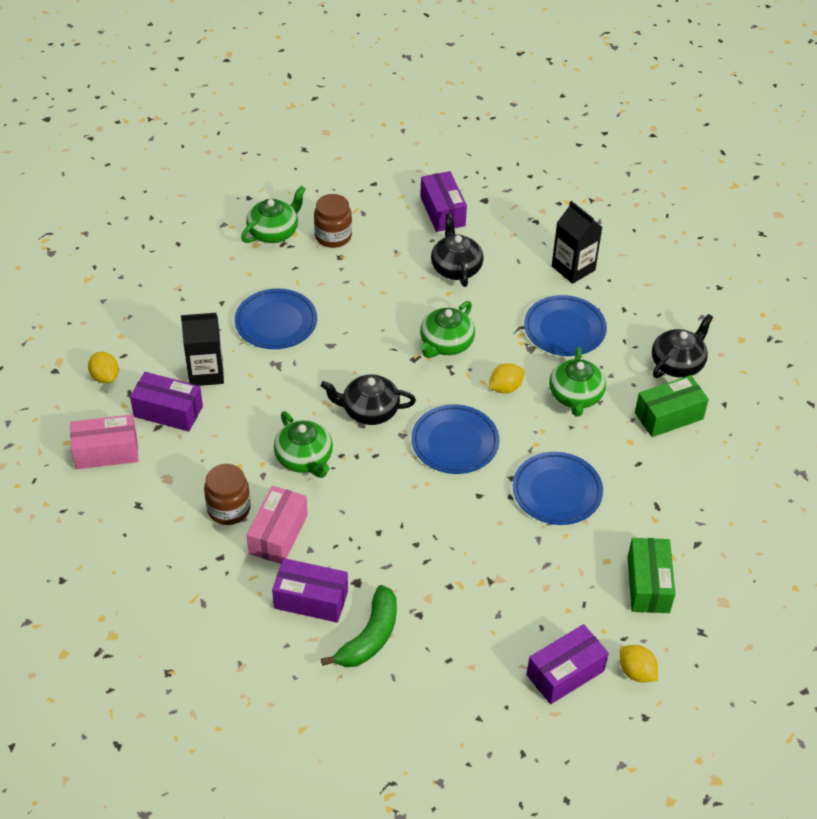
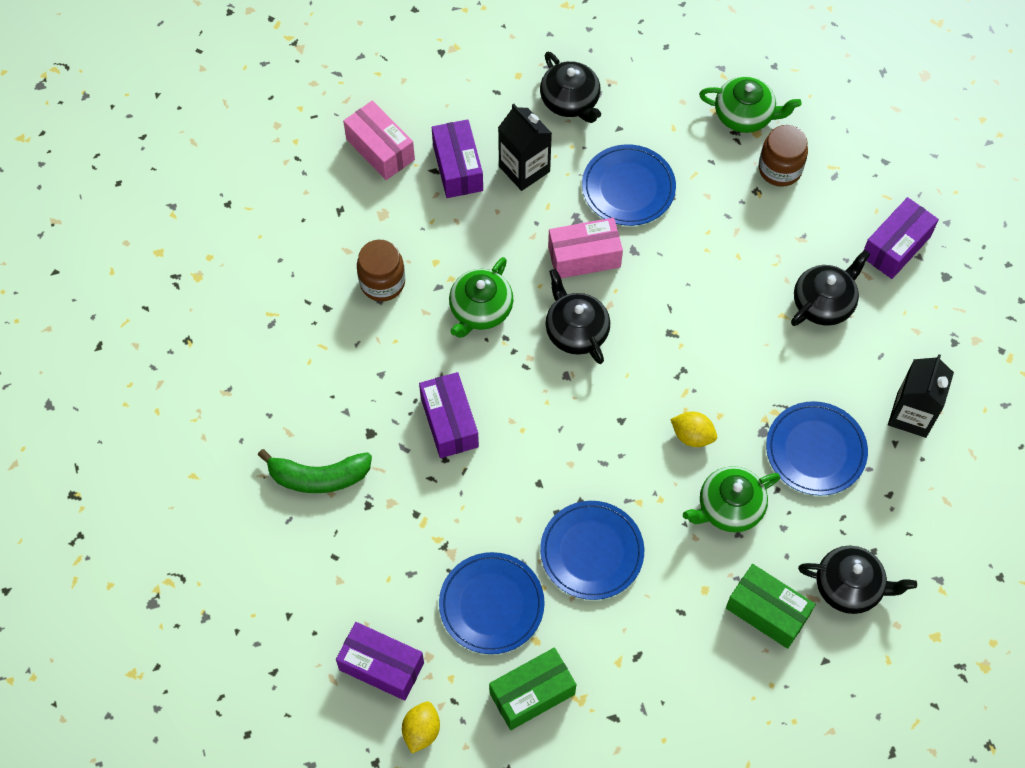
camera: 60 degrees right, 15 degrees up
yellow lemon [88,352,119,383] -> none
pink box [247,486,308,564] -> pink box moved to [548,218,623,278]
purple box [272,558,348,623] -> purple box moved to [419,372,479,458]
blue plate [411,404,499,474] -> blue plate moved to [439,552,545,654]
green teapot [420,301,475,358] -> none
none -> black teapot [540,52,601,123]

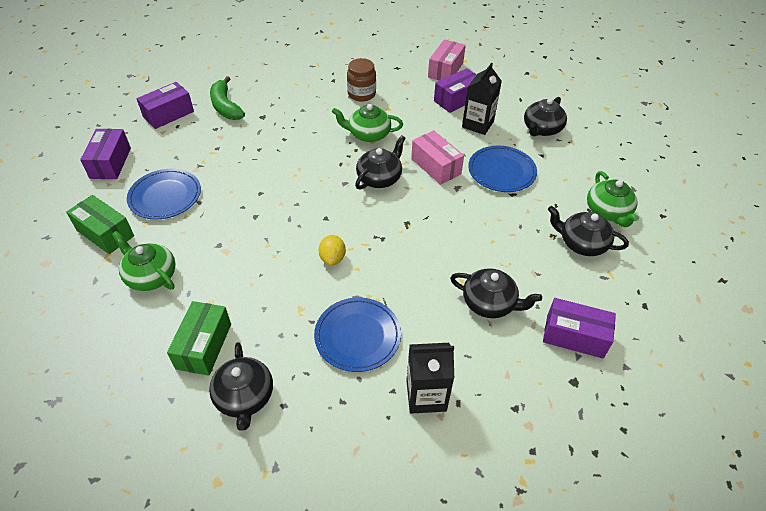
camera: 65 degrees right, 15 degrees down
yellow lemon [402,702,440,753] -> none
purple box [419,372,479,458] -> purple box moved to [136,82,194,129]
blue plate [540,501,644,600] -> none
green teapot [683,466,780,532] -> green teapot moved to [112,231,176,291]
brown jar [759,125,808,187] -> black teapot [548,206,629,256]

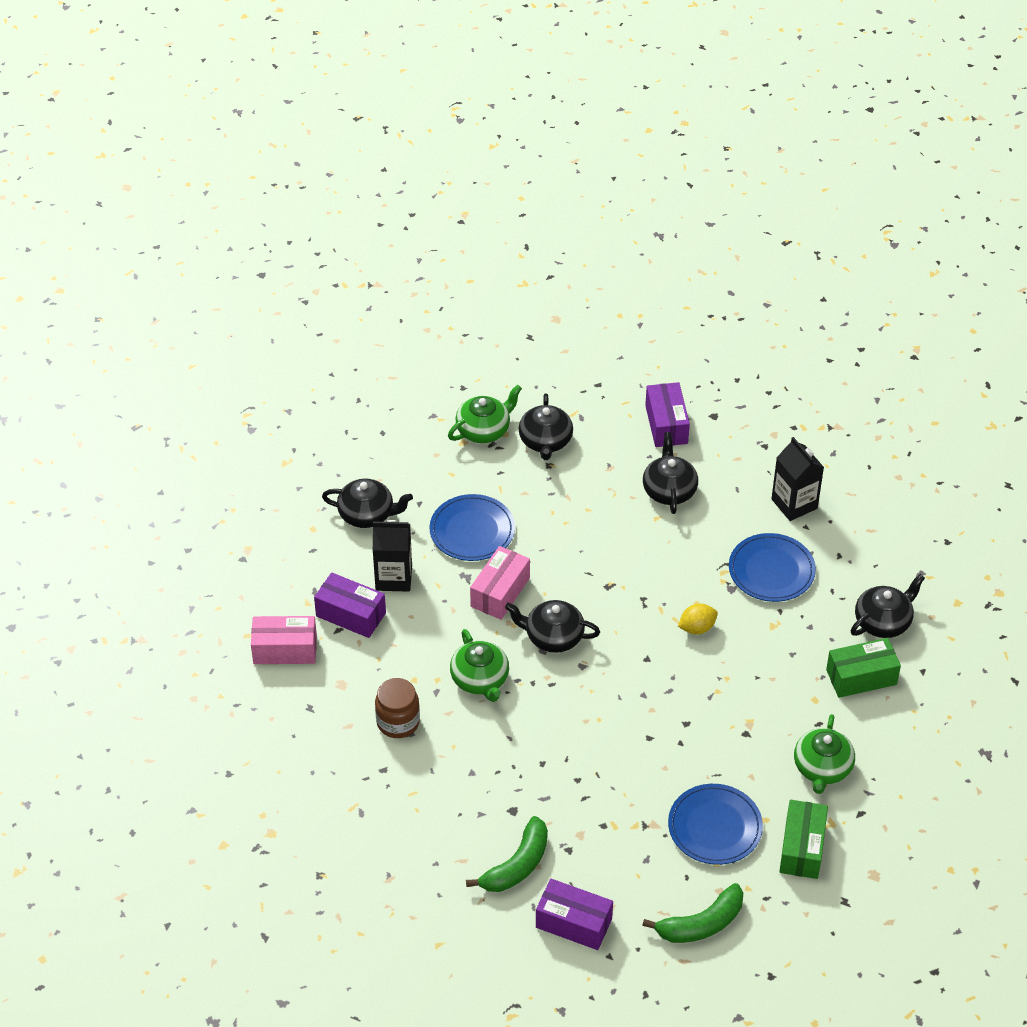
camera: 115 degrees left, 0 degrees up
purple box [80,129,131,179] -> green banana [642,883,743,943]

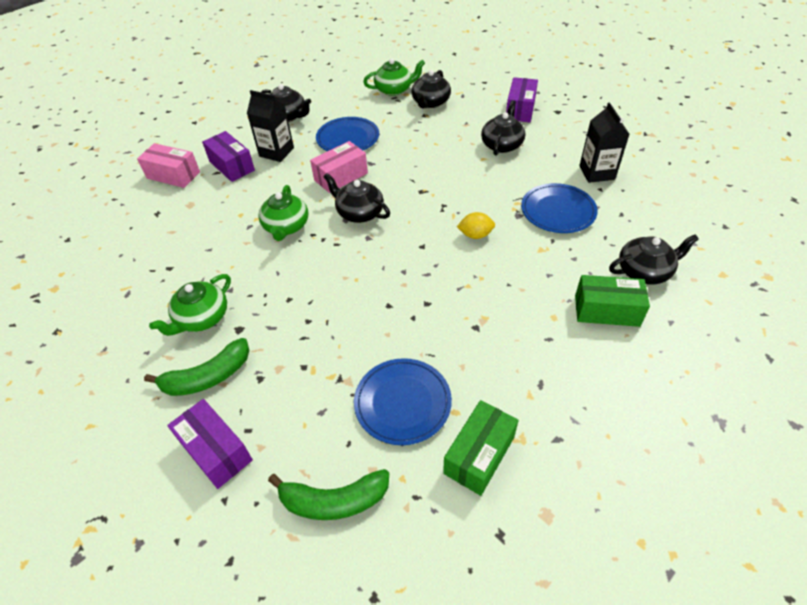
camera: 25 degrees right, 0 degrees up
brown jar [375,678,420,738] -> none
green teapot [794,714,855,794] -> green teapot moved to [149,274,231,336]

